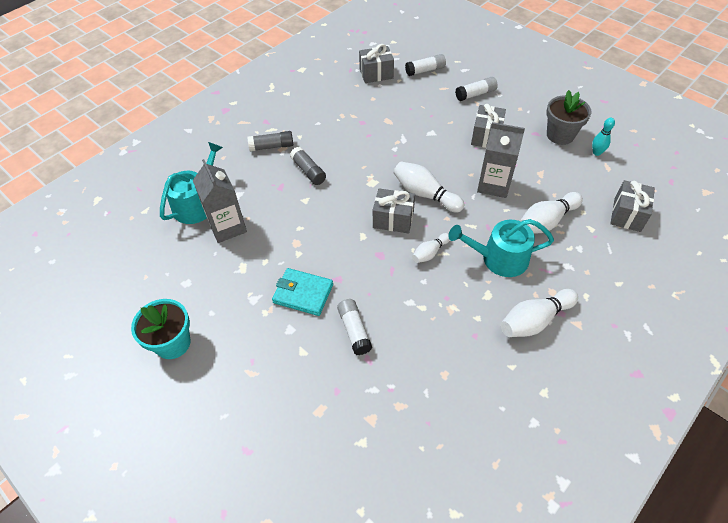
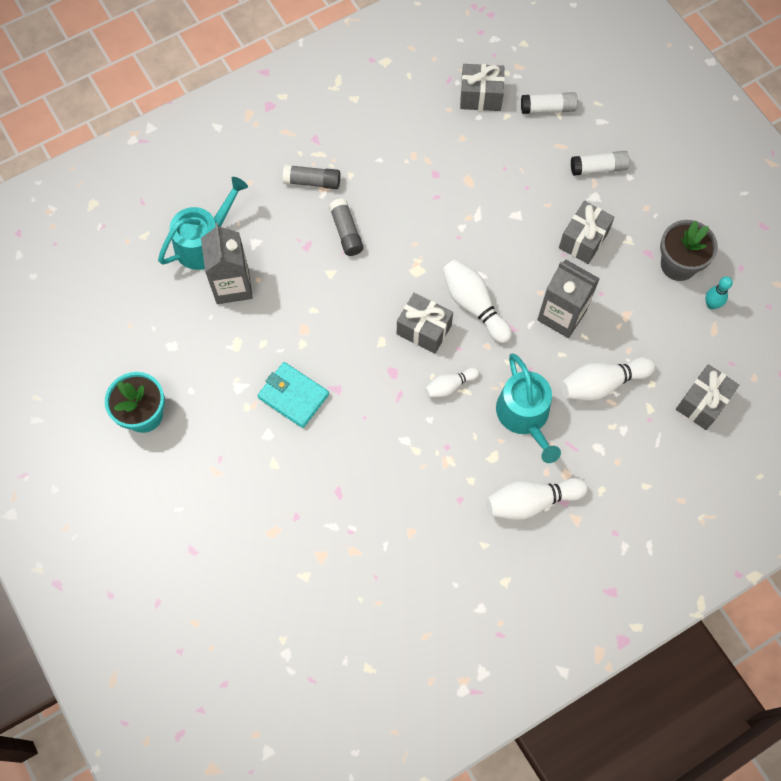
camera: 15 degrees right, 15 degrees up
white glue stick [337,299,372,355] -> none
turquoise watering can [448,219,554,277] -> turquoise watering can turned 120 degrees counterclockwise [496,353,561,463]

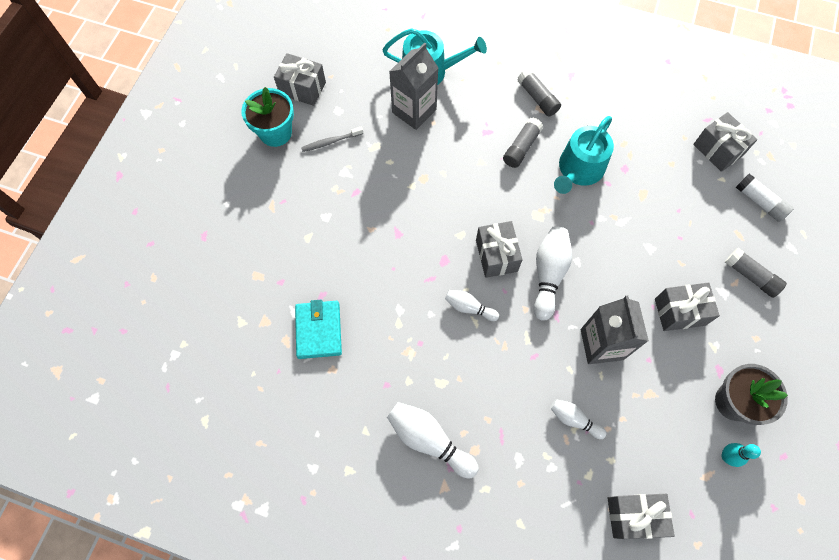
camera: 50 degrees right, 0 degrees up
turquoise wallet [258,362,329,428] -> turquoise wallet moved to [295,300,342,359]
turquoise watering can [496,353,561,463] -> turquoise watering can moved to [554,116,614,194]
white bowling pin [560,357,655,401] -> white bowling pin [550,399,606,439], size x0.59
white glue stick [571,151,630,176] -> grey glue stick [725,248,787,298]
none -> grey gift [274,53,326,106]
none -> grey toothbrush [301,126,363,152]

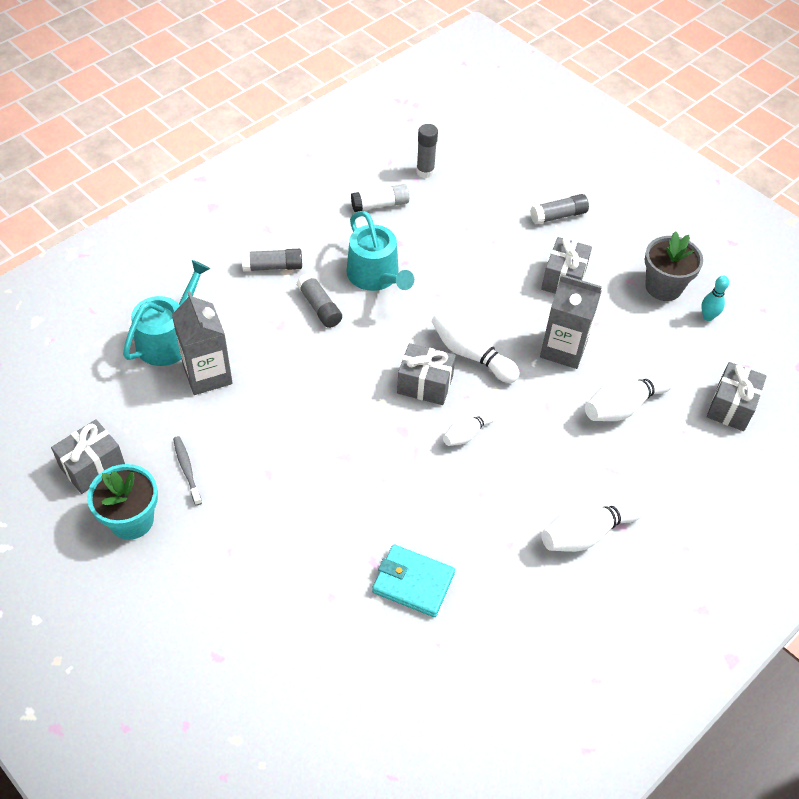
camera: 65 degrees left, 15 degrees down
grey toothbrush [301,126,363,152] -> grey toothbrush turned 150 degrees clockwise [173,436,202,506]
white bowling pin [550,399,606,439] -> white bowling pin [585,370,675,421], size x1.69
grey gift [693,112,757,172] -> grey glue stick [416,124,438,178]
white glue stick [736,174,794,222] -> white glue stick moved to [351,184,409,212]

